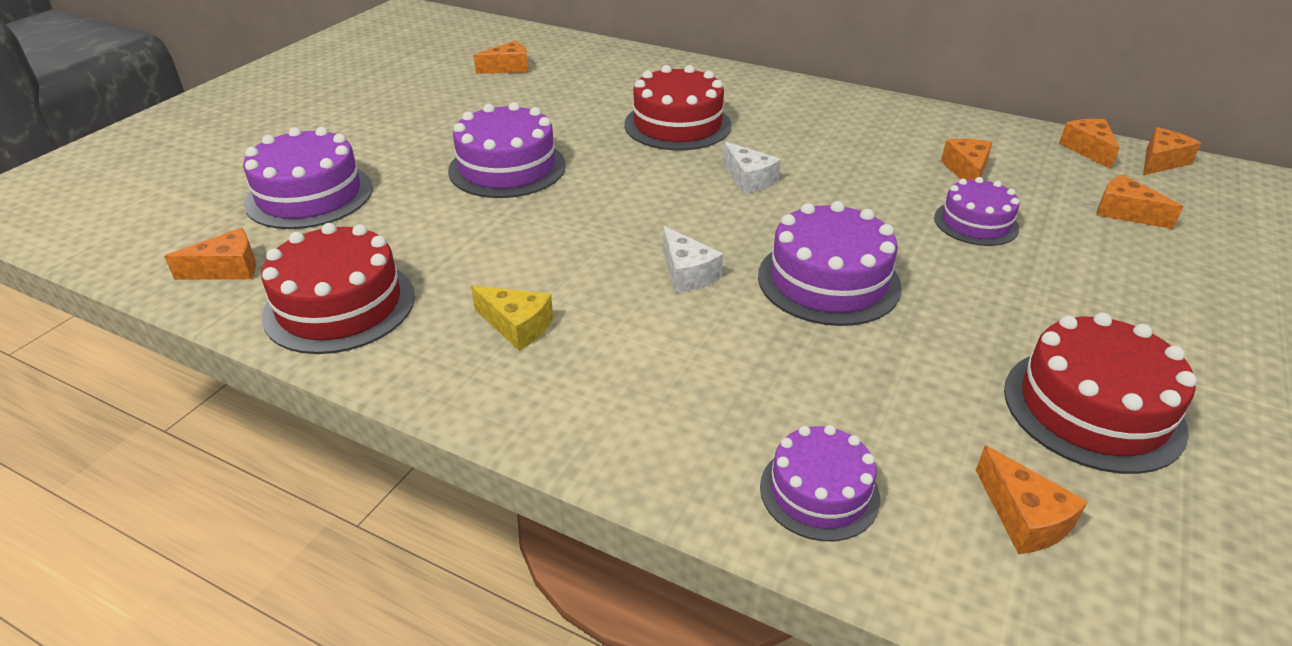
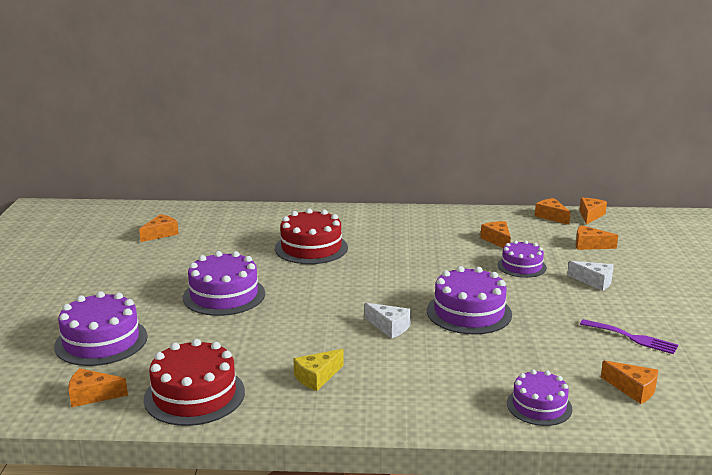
camera: 25 degrees left, 15 degrees down
orange cheese [164,228,256,280] -> orange cheese turned 135 degrees counterclockwise [68,368,128,407]
yellow cheese [471,286,553,351] -> yellow cheese turned 135 degrees clockwise [293,349,344,391]
white cheese [723,141,781,194] -> white cheese moved to [568,261,613,291]
red cake [1004,313,1197,474] -> purple fork [580,319,678,354]

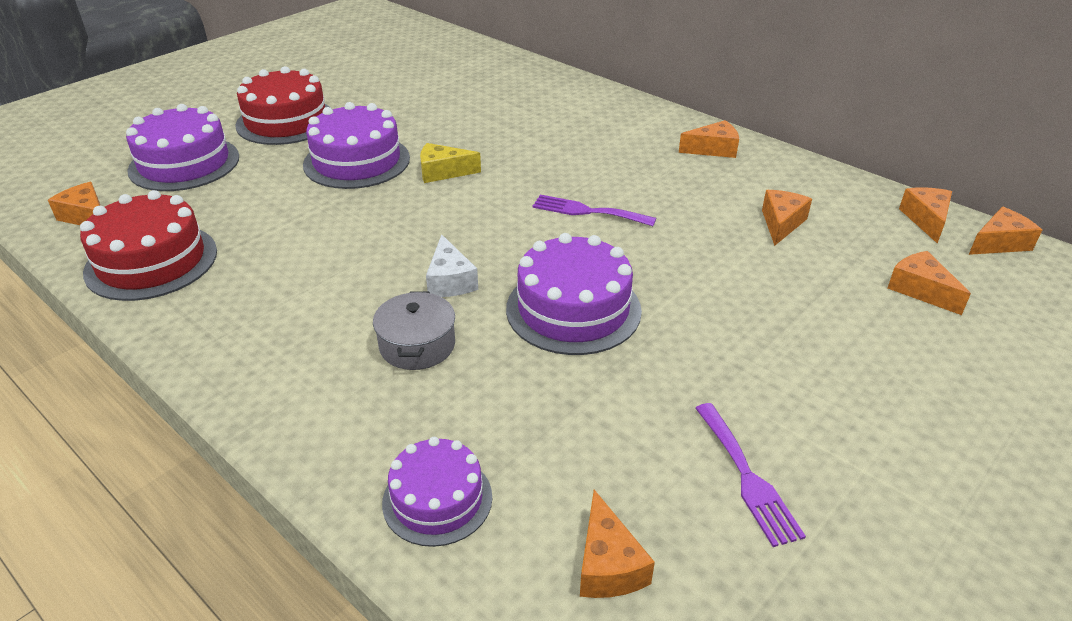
camera: 40 degrees right, 15 degrees up
orange cheese [139,214,179,242] -> orange cheese moved to [679,120,739,158]
red cake [275,208,348,264] -> red cake moved to [235,66,331,145]
yellow cheese [293,349,344,391] -> yellow cheese moved to [420,143,481,183]
purple cake [498,240,547,278] -> none
white cheese [568,261,613,291] -> none
none -> grey pot [373,291,455,370]
none -> purple fork [533,195,656,226]

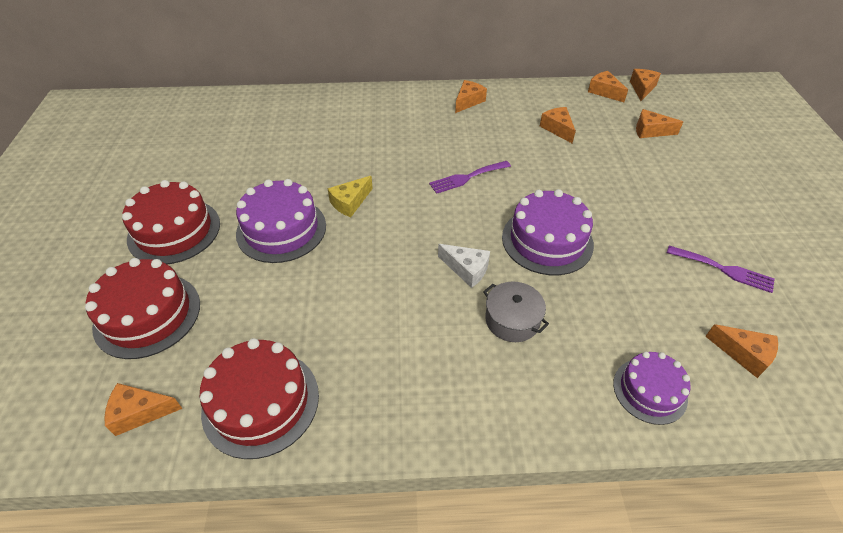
camera: 45 degrees left, 10 degrees up
purple cake [126,104,239,191] -> red cake [85,258,200,359]

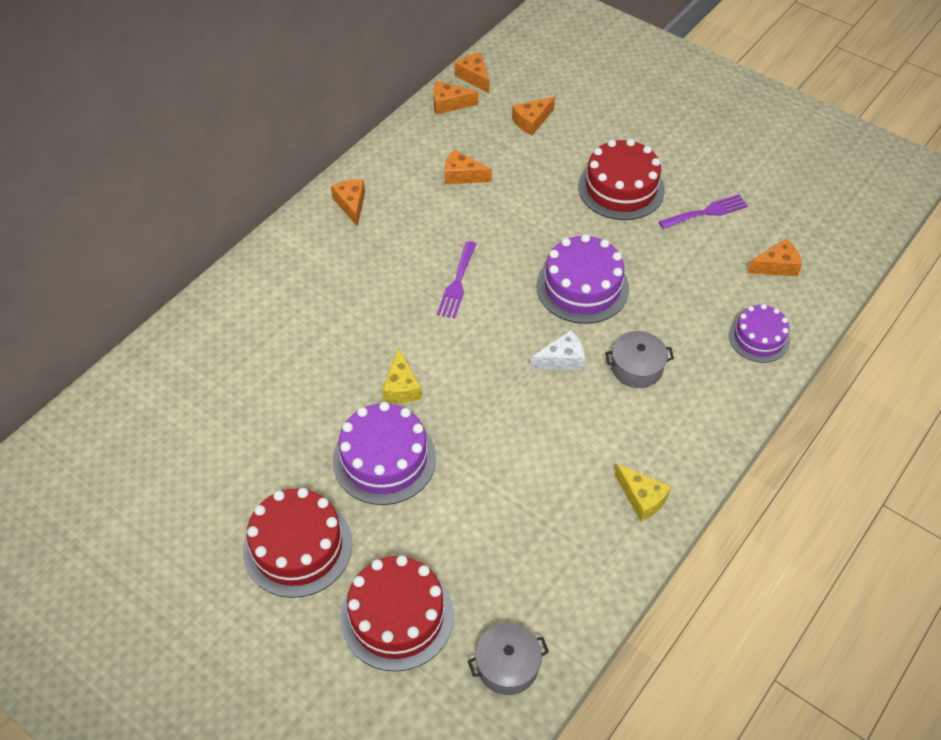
camera: 50 degrees left, 5 degrees up
orange cheese [104,383,183,436] -> grey pot [468,623,549,695]
red cake [200,338,319,459] -> red cake moved to [578,139,665,220]
none -> yellow cheese [615,464,671,521]

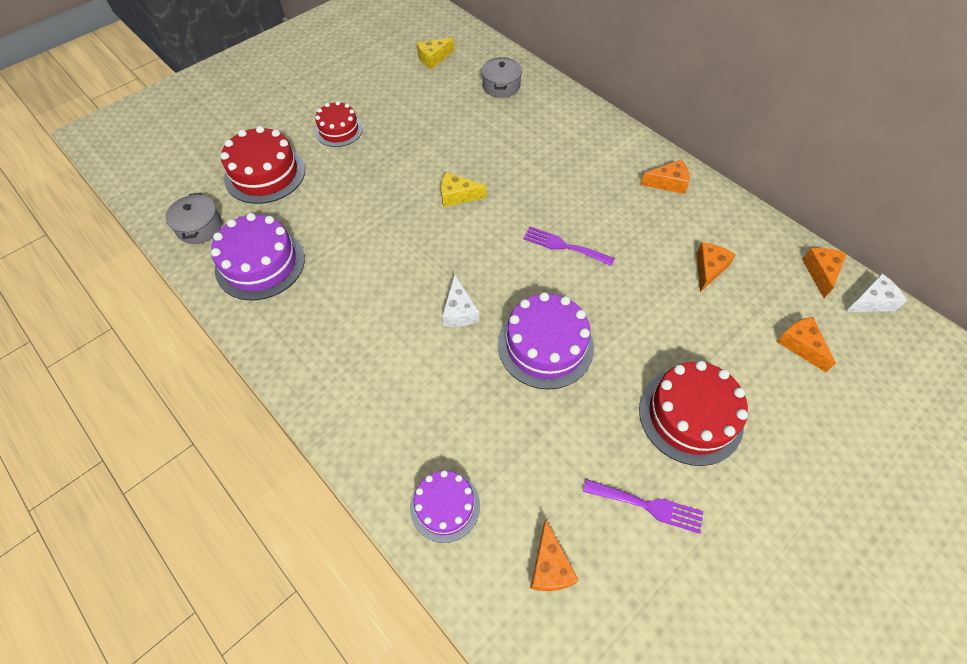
camera: 100 degrees right, 5 degrees up
red cake [243,488,352,598] -> red cake [315,101,363,147], size x0.63
purple cake [333,402,436,505] -> purple cake moved to [211,213,305,300]
orange cheese [455,53,489,93] -> white cheese [846,274,907,312]
grey pot [605,331,674,388] -> grey pot moved to [481,57,522,98]
yellow cheese [615,464,671,521] -> yellow cheese moved to [417,38,455,69]
purple fork [659,194,748,229] -> purple fork turned 60 degrees counterclockwise [583,479,703,534]

